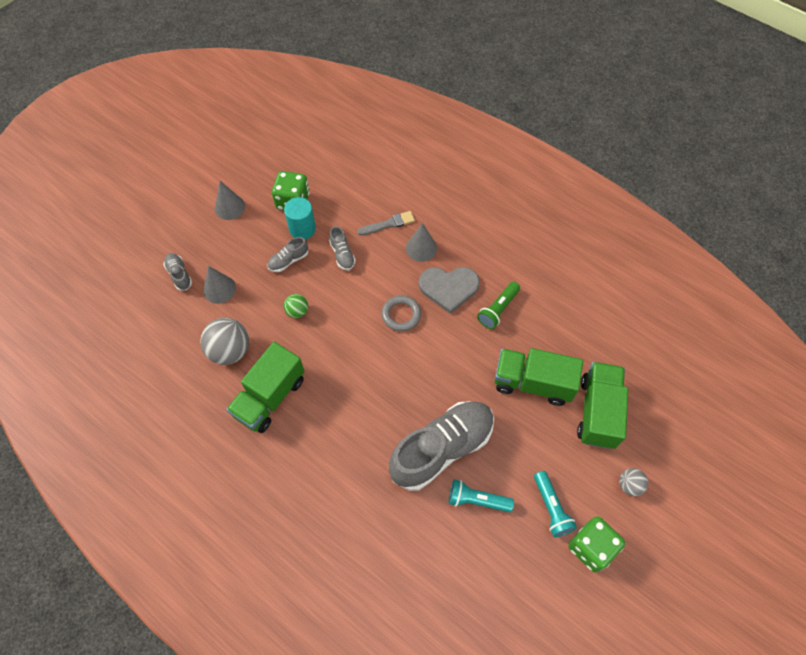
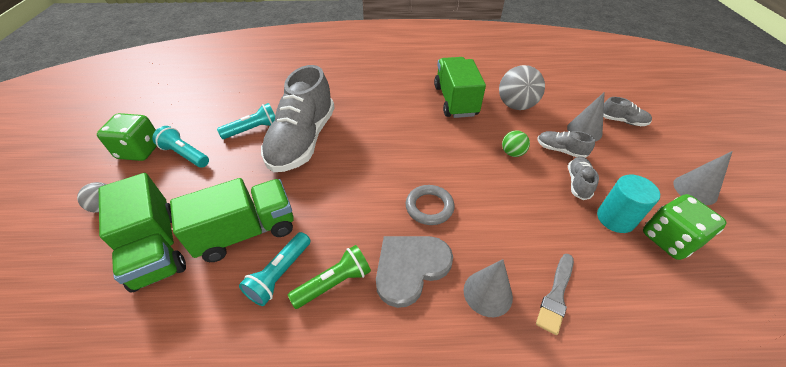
camera: 140 degrees right, 15 degrees down
grey shoe [329,226,356,271] -> grey shoe moved to [537,131,595,158]
green flashlight [477,282,520,329] -> green flashlight turned 60 degrees clockwise [288,245,371,309]
none -> turquoise flashlight [239,232,310,306]

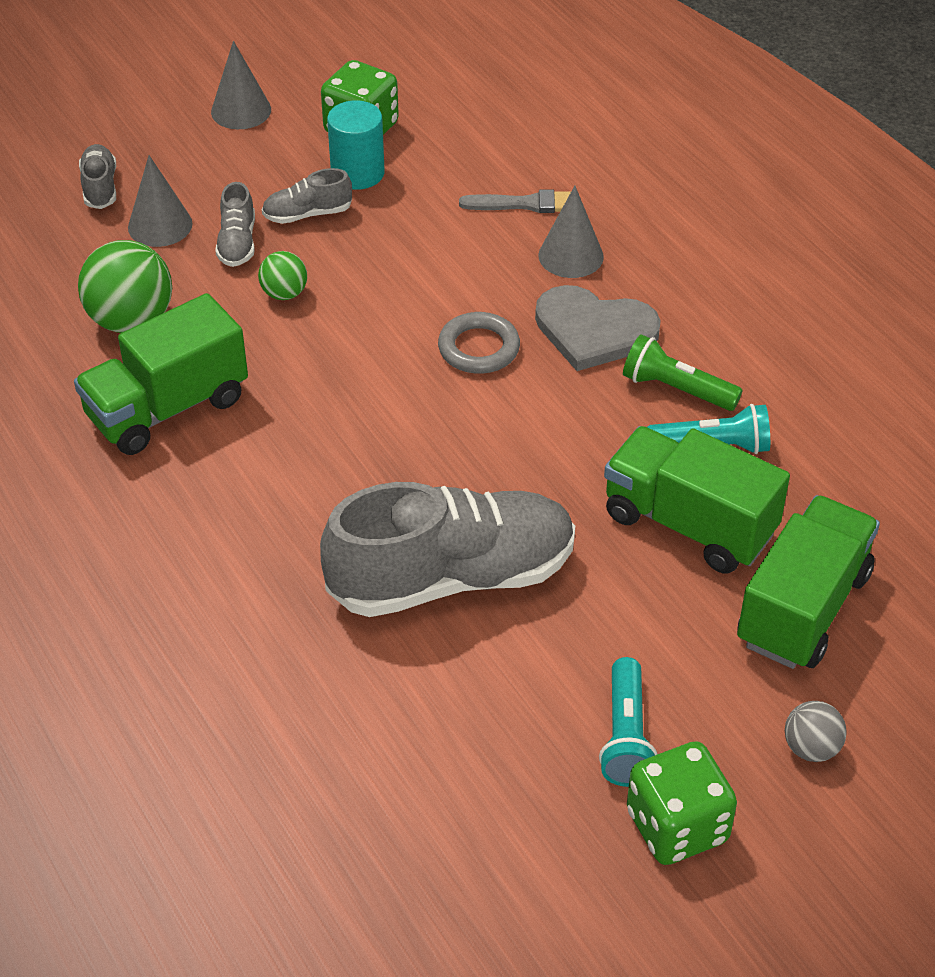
camera: 120 degrees left, 0 degrees up
turquoise flashlight [217,103,275,139] -> none
grey ball [499,65,545,110] -> green ball [78,240,172,333]

